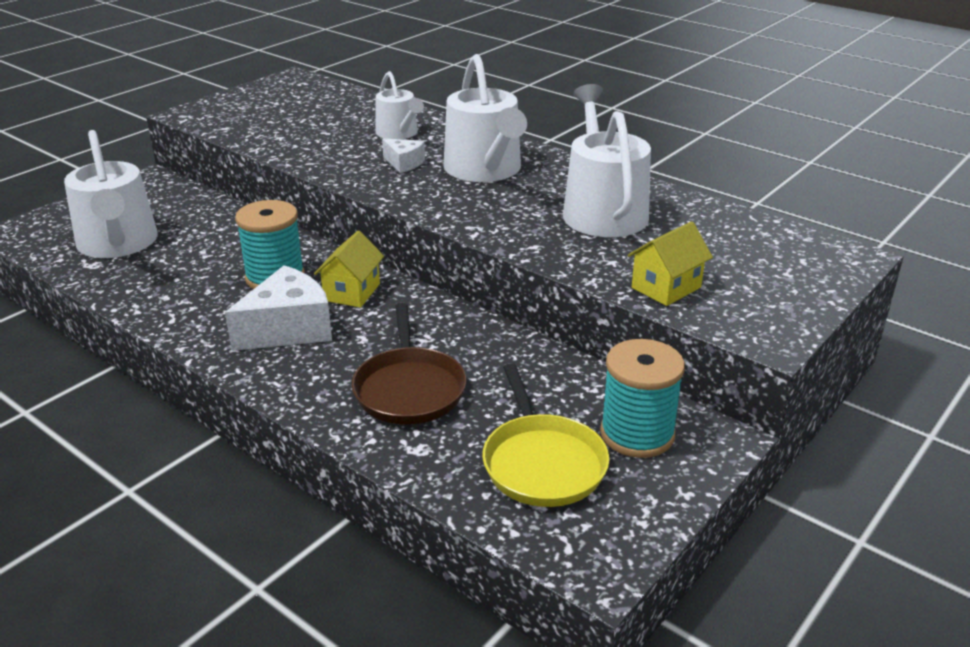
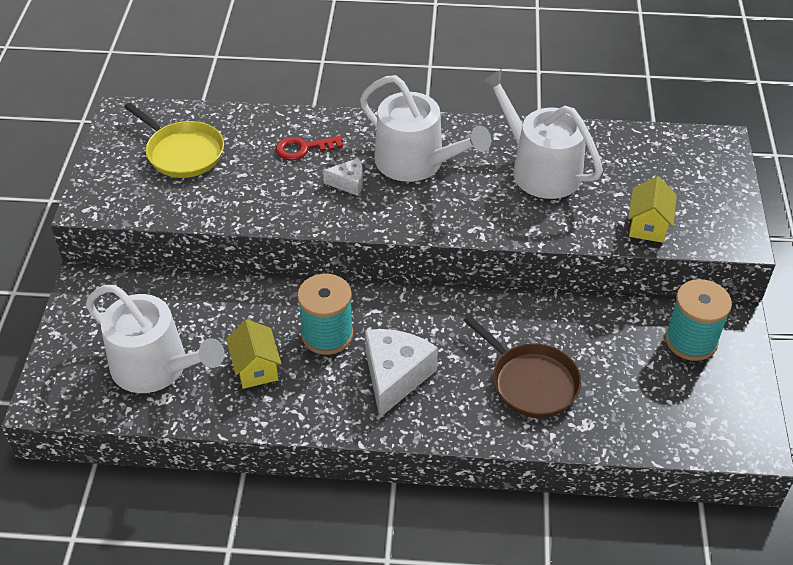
camera: 35 degrees left, 15 degrees up
yellow house [314,231,384,308] -> yellow house moved to [226,319,282,389]
white watering can [375,71,424,139] -> red key [276,136,343,160]
yellow pan [482,363,610,507] -> yellow pan moved to [124,103,224,178]

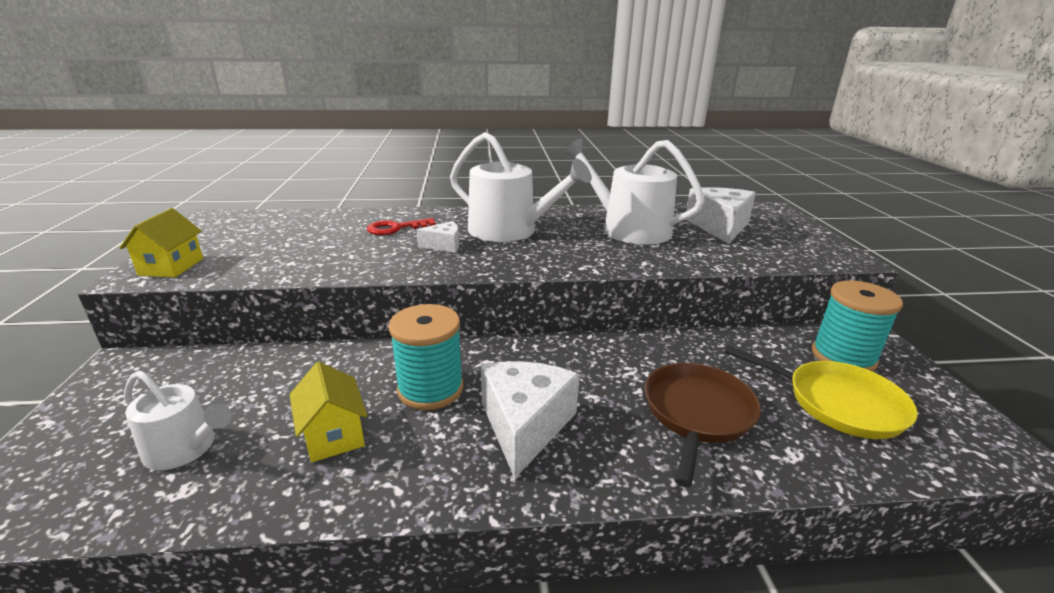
camera: 10 degrees left, 20 degrees down
white watering can [86,285,225,393] -> white watering can [124,371,232,470], size x0.59
yellow pan [124,103,224,178] -> yellow pan moved to [724,345,918,439]
brown pan [463,315,581,418] -> brown pan turned 105 degrees counterclockwise [645,363,761,487]
yellow house [628,176,677,243] -> yellow house moved to [119,208,203,277]
none -> white cheese [686,187,756,244]

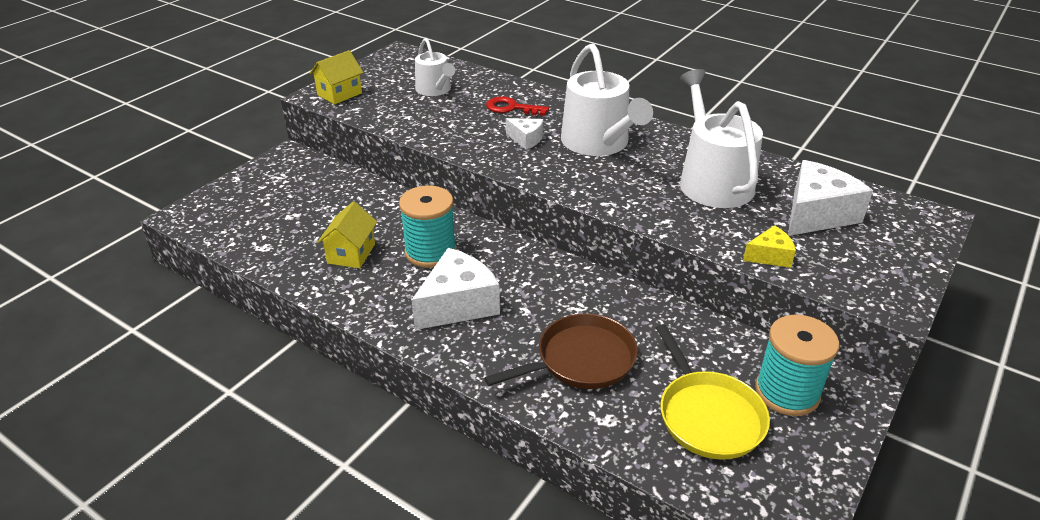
camera: 40 degrees right, 10 degrees up
white watering can [124,371,232,470] -> white watering can moved to [415,38,455,96]
none -> yellow cheese [743,225,796,268]

